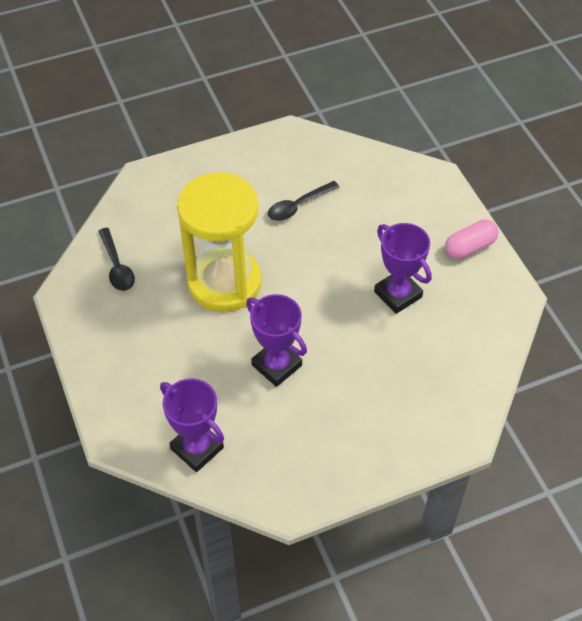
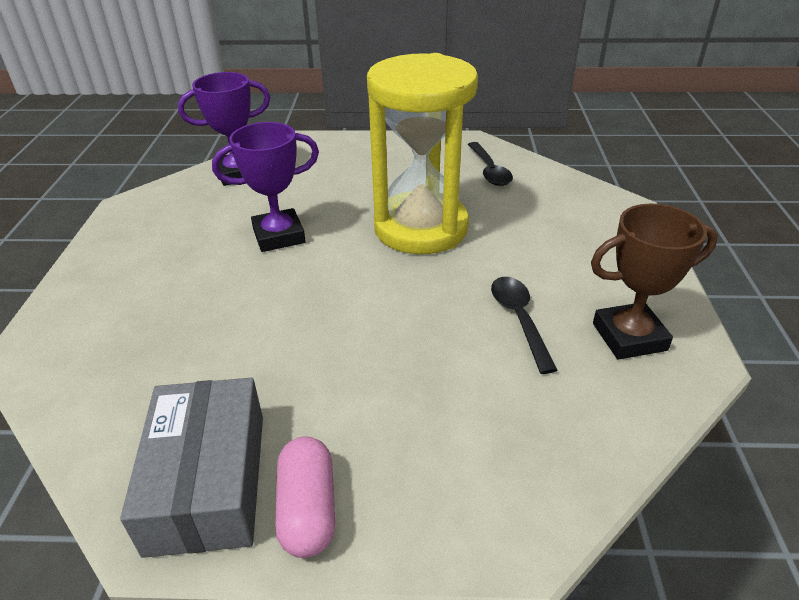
camera: 115 degrees right, 15 degrees down
black spoon [98,228,135,291] -> black spoon turned 105 degrees counterclockwise [468,142,513,186]
purple trophy [374,223,432,314] -> none
none -> grey box [120,378,263,558]
none -> brown trophy [591,204,718,360]

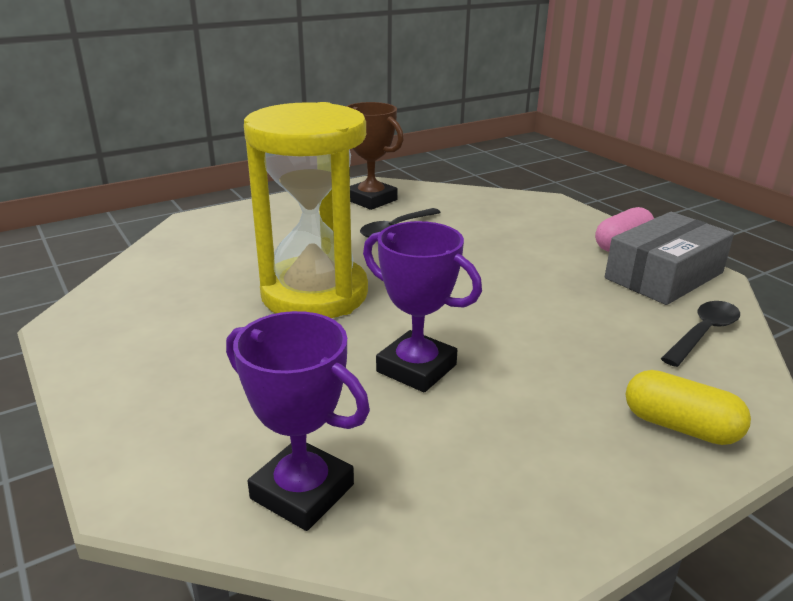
camera: 125 degrees left, 10 degrees down
black spoon [468,142,513,186] -> black spoon moved to [661,301,740,367]
none -> yellow capsule [626,370,751,445]

